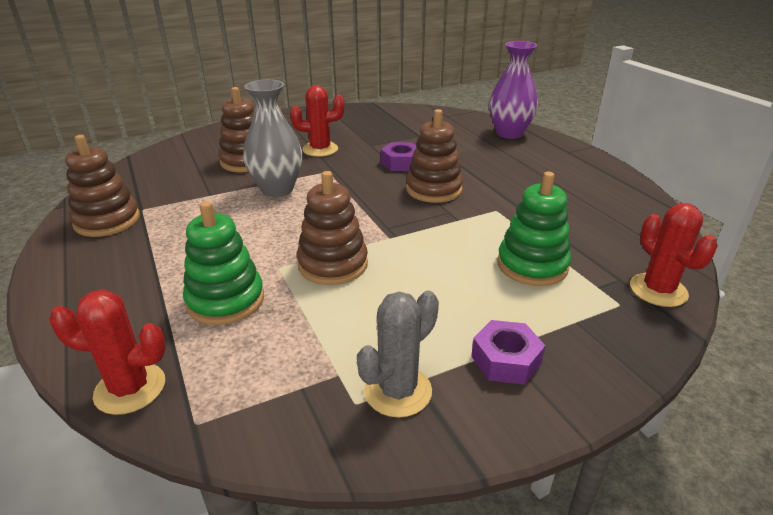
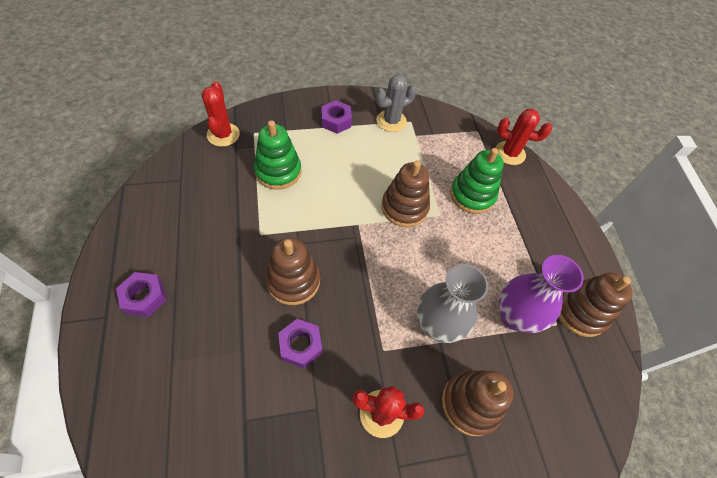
camera: 170 degrees left, 25 degrees up
purple vase [489,41,538,139] -> purple vase moved to [499,255,584,333]
none -> purple nut [116,272,167,317]

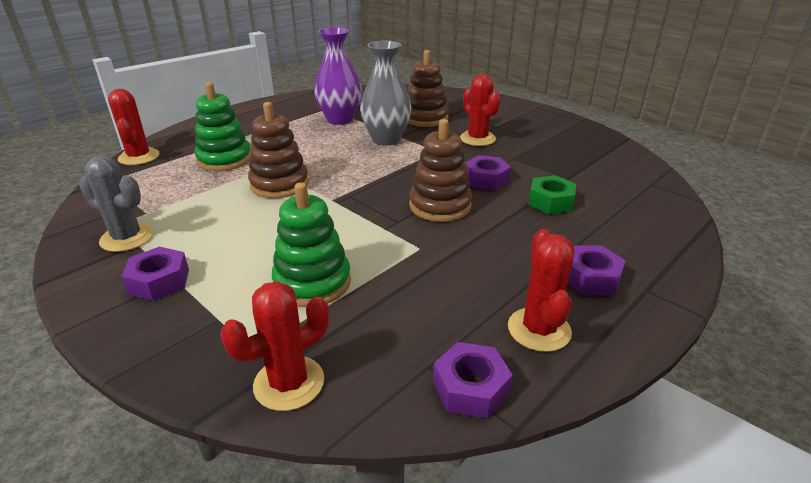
camera: 120 degrees left, 25 degrees down
brown stacking toy [558,272,633,337] -> none
none -> purple nut [433,342,513,418]
none -> red cactus [508,229,575,352]
none -> green nut [528,175,576,214]

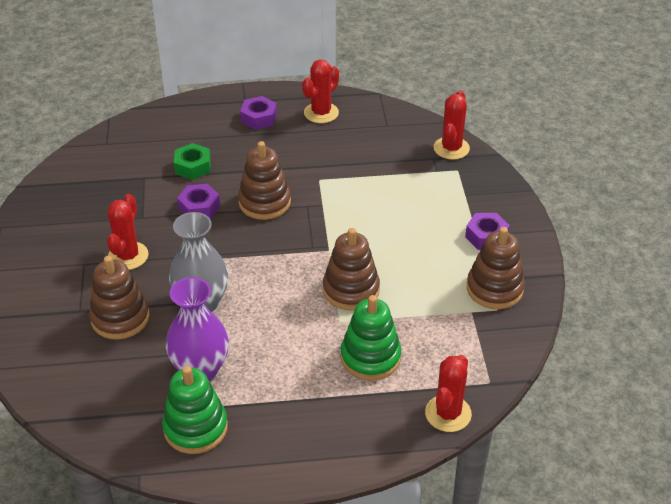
camera: 140 degrees left, 10 degrees up
grey cactus [79,155,153,252] -> brown stacking toy [467,227,525,309]
red cactus [220,281,329,411] -> red cactus turned 75 degrees counterclockwise [434,91,470,160]
green stacking toy [272,182,351,307] -> green stacking toy moved to [162,366,228,454]
purple nut [433,342,513,418] -> none

